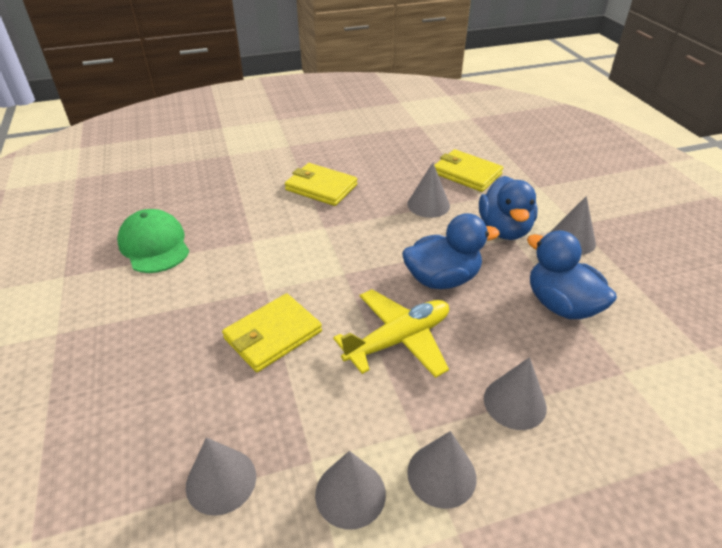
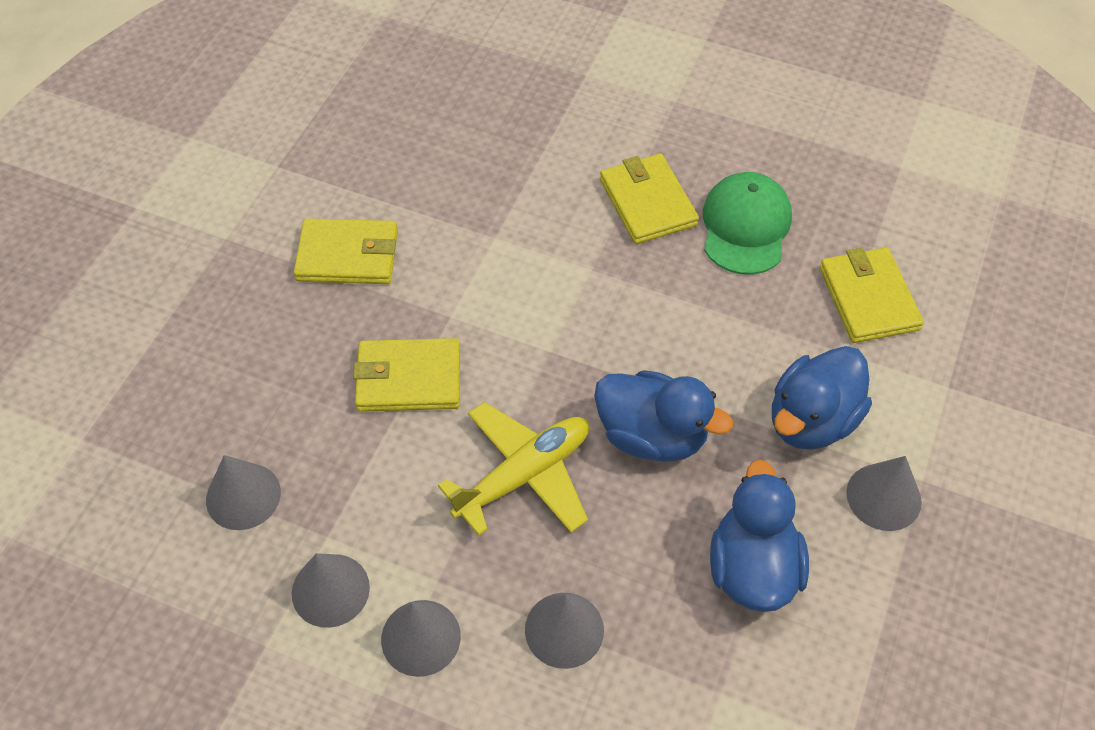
camera: 40 degrees right, 15 degrees up
green cap [117,209,189,273] -> green cap moved to [703,172,792,275]
yellow plane [333,289,449,378] -> yellow plane turned 45 degrees counterclockwise [438,402,589,536]
grey cone [408,163,450,218] -> none
none -> yellow wallet [293,218,398,284]

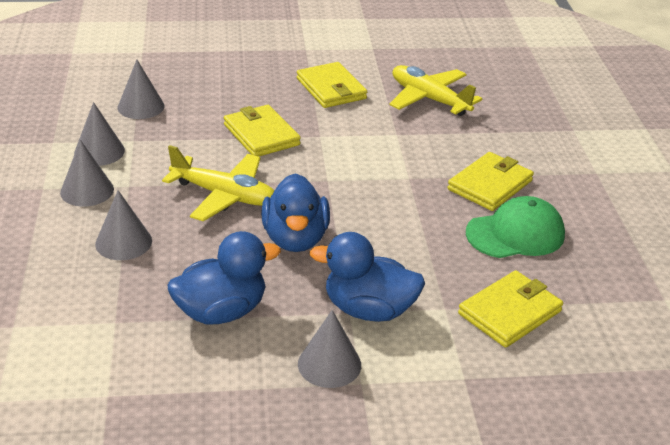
camera: 60 degrees right, 20 degrees down
none -> yellow plane [390,65,482,116]

